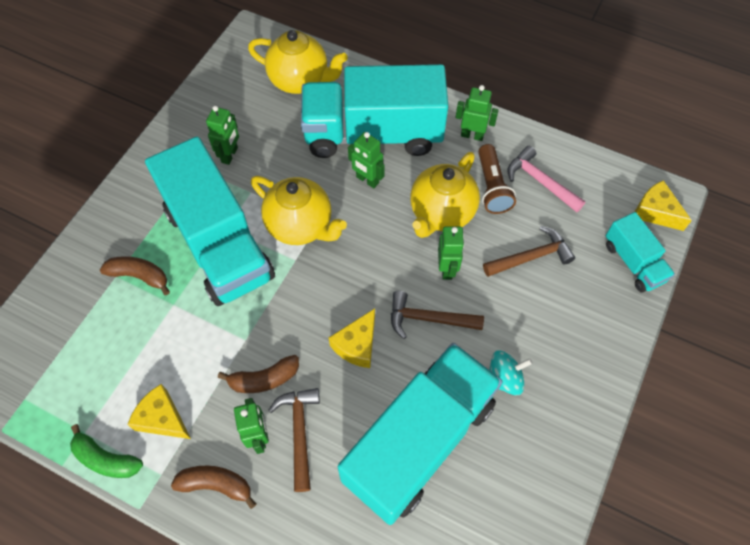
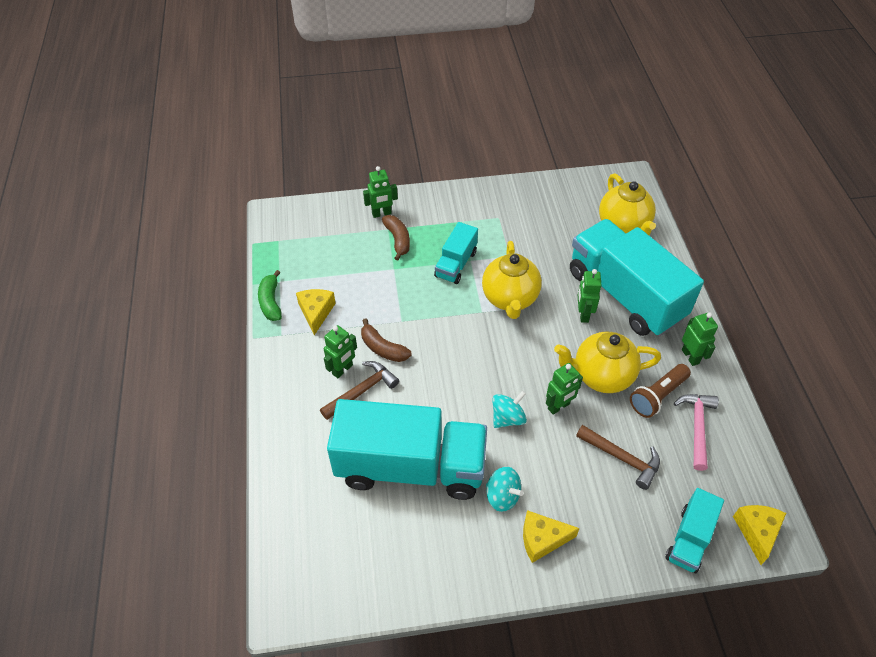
camera: 55 degrees right, 10 degrees down
turquoise truck [145,136,275,306] -> turquoise truck [434,222,478,284], size x0.48
brown banana [171,466,256,509] -> none
green robot [206,106,239,165] -> green robot moved to [363,166,398,218]
yellow cheese [329,309,375,368] -> yellow cheese moved to [523,510,580,563]
brown hammer [391,291,484,339] -> turquoise spinning top [492,391,527,428]

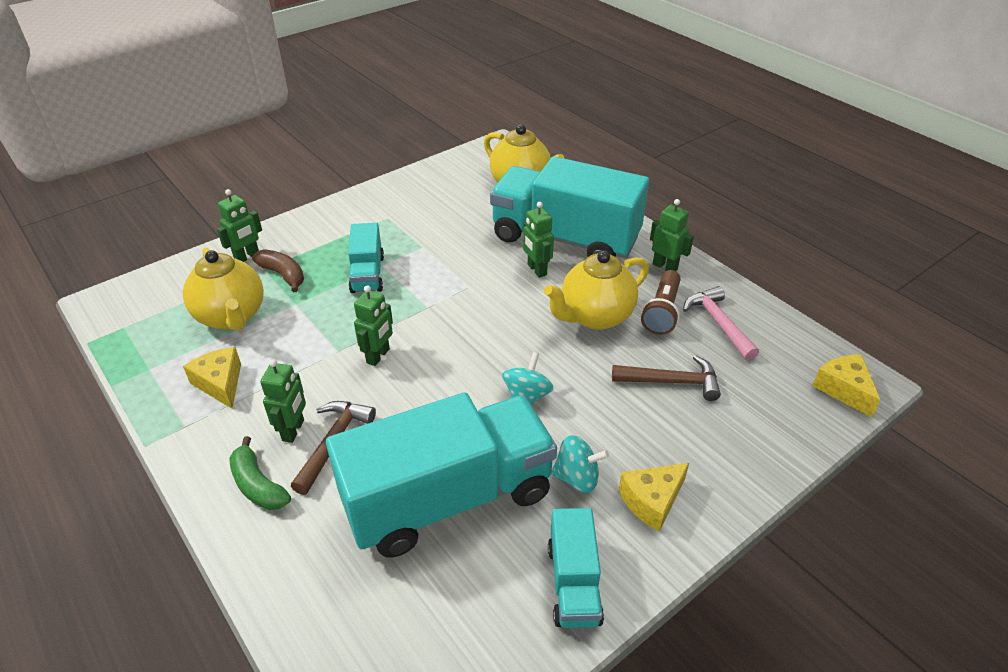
camera: 30 degrees left, 10 degrees down
green banana [258,270,282,321] -> green banana moved to [229,436,291,510]
brown banana [361,318,412,362] -> none
yellow teapot [482,241,542,319] -> yellow teapot moved to [183,248,264,331]
green robot [546,363,583,415] -> green robot moved to [354,285,393,366]
turquoise truck [665,488,724,573] -> turquoise truck moved to [548,508,604,628]

